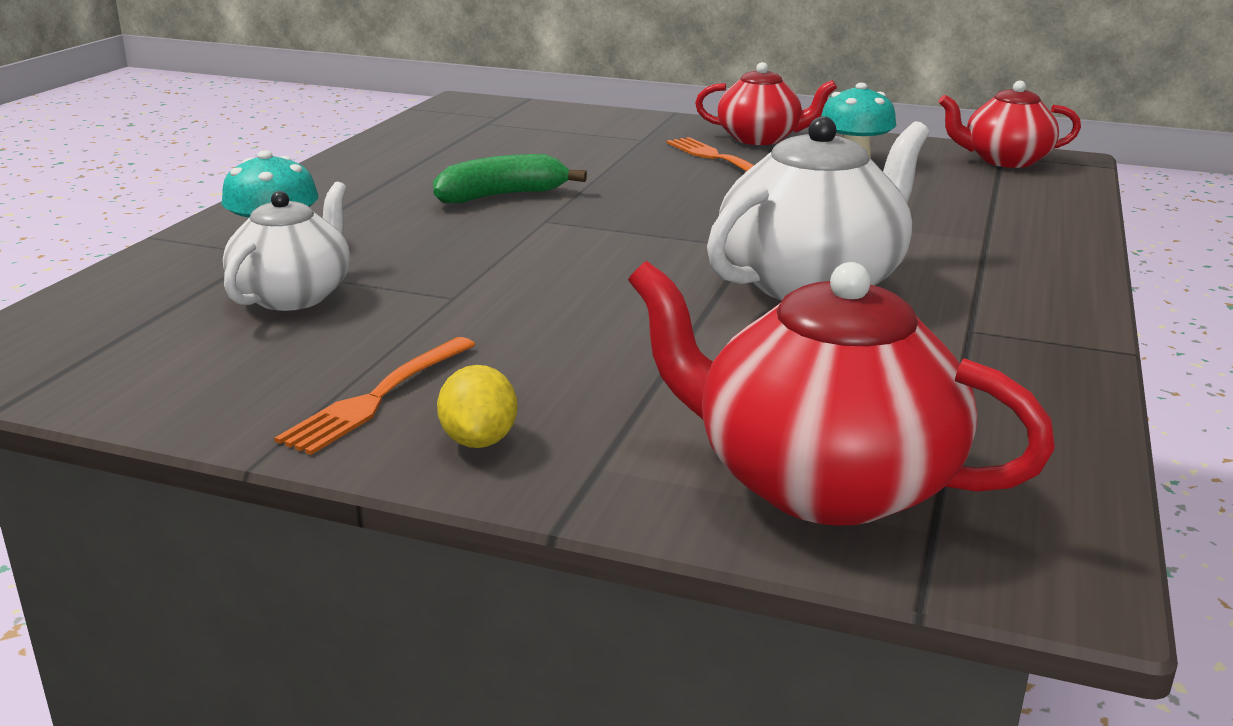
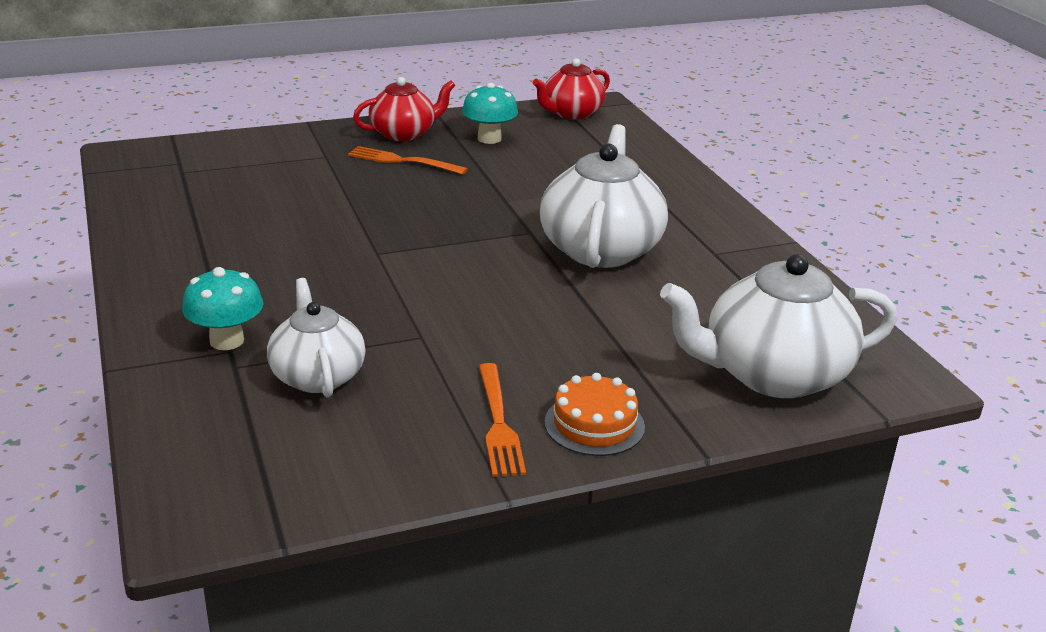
camera: 40 degrees left, 5 degrees up
green banana [433,154,587,203] -> none
yellow lemon [437,365,518,448] -> orange cake [544,373,645,456]
red teapot [628,261,1055,526] -> white teapot [660,254,897,398]

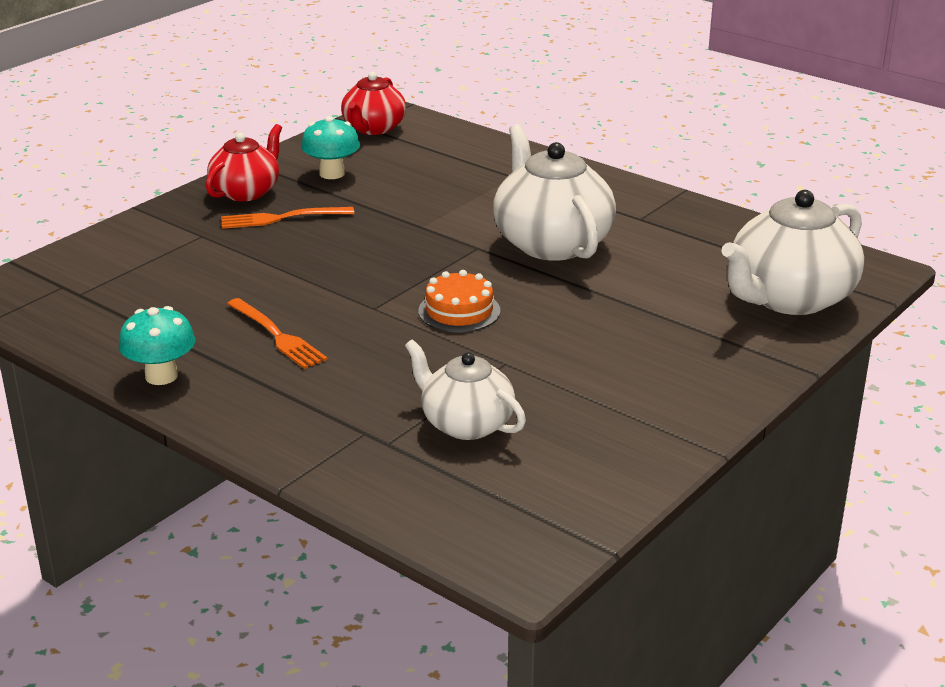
camera: 30 degrees left, 0 degrees up
turquoise mushroom [182,267,263,350] -> turquoise mushroom moved to [119,306,195,385]
orange fork [479,363,526,477] -> orange fork moved to [227,298,328,369]
orange cake [544,373,645,456] -> orange cake moved to [418,270,500,332]

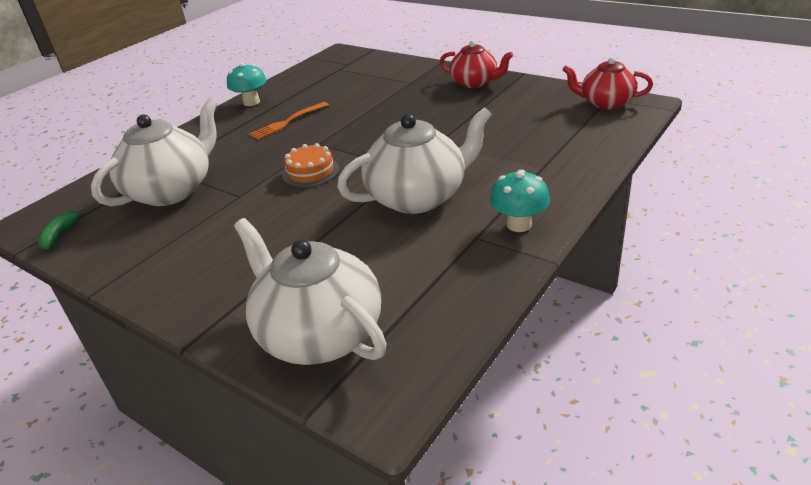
camera: 90 degrees right, 5 degrees up
orange fork [221,207,354,229] -> none
turquoise mushroom [301,116,360,179] -> turquoise mushroom moved to [490,170,550,232]
white teapot [405,339,526,440] -> white teapot [91,99,218,206], size x1.60
none -> green banana [38,209,87,250]

